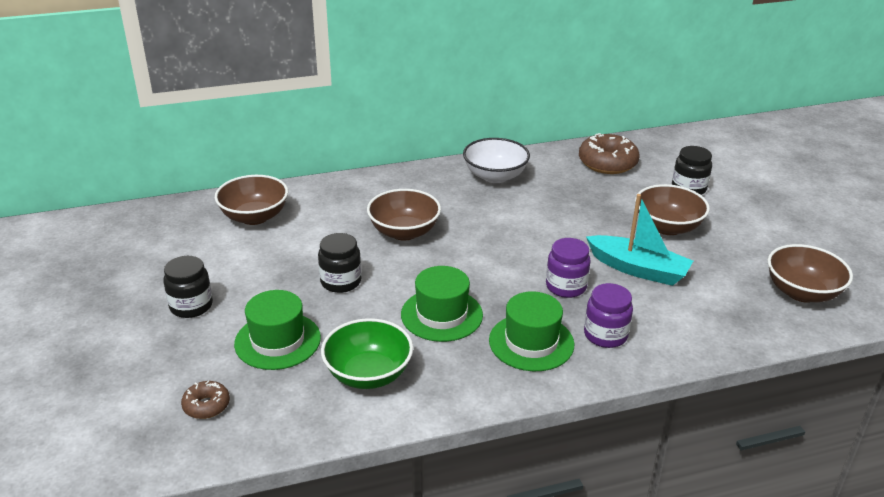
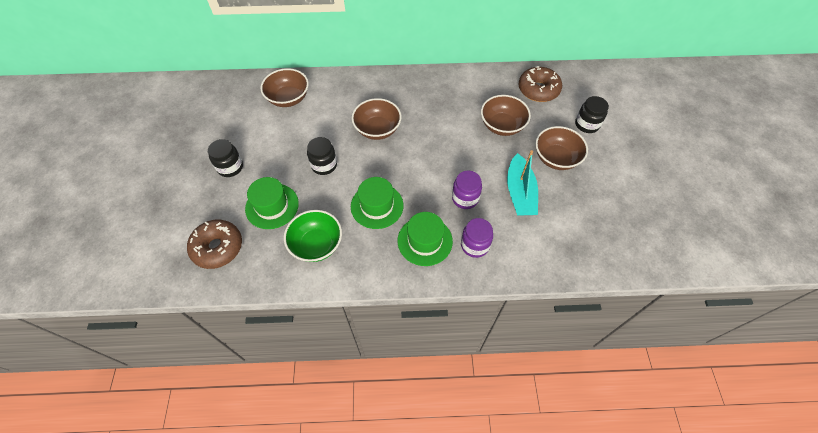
camera: 15 degrees right, 25 degrees up
brown donut [181,381,230,419] -> brown donut [187,220,242,269], size x1.86
white bowl [463,138,530,183] -> none
turquoise boat [586,194,693,286] -> turquoise boat turned 45 degrees clockwise [507,150,538,215]
brown bowl [768,244,853,303] -> brown bowl moved to [481,95,531,136]

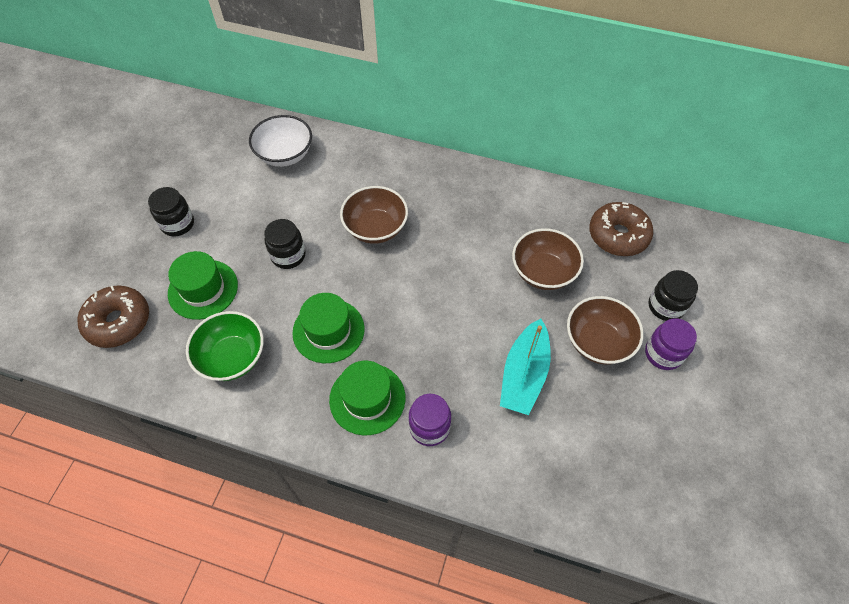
camera: 20 degrees right, 0 degrees up
brown bowl [260,68,309,107] -> white bowl [249,115,312,167]
purple jar [452,171,482,209] -> purple jar moved to [645,318,697,370]

